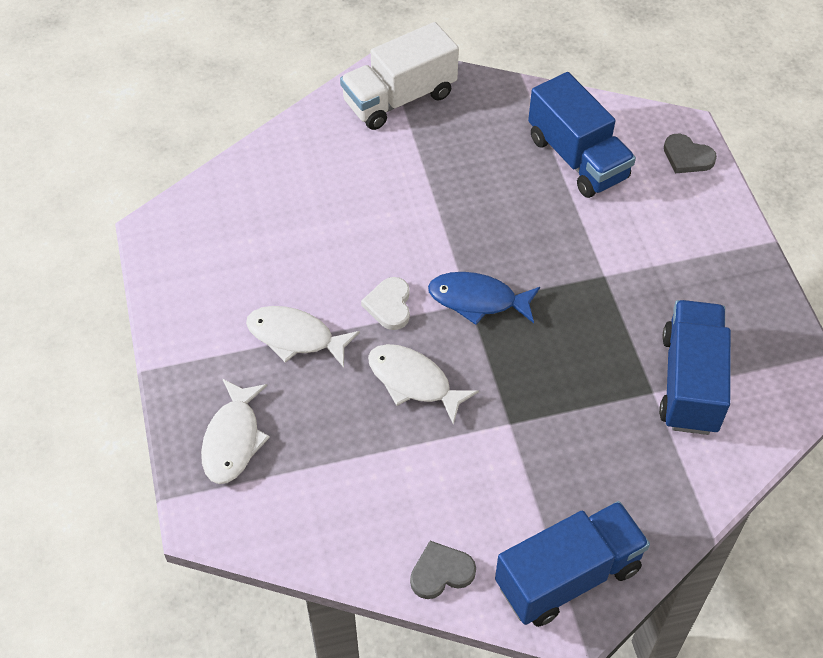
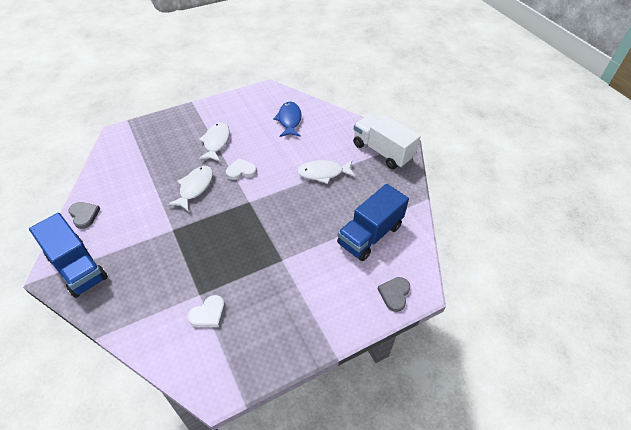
camera: 75 degrees right, 5 degrees down
white fish [201,379,270,484] -> white fish moved to [297,160,356,184]
blue fish [428,272,540,325] -> blue fish moved to [273,102,301,137]
blue truck [659,300,731,435] -> white heart [188,295,225,327]

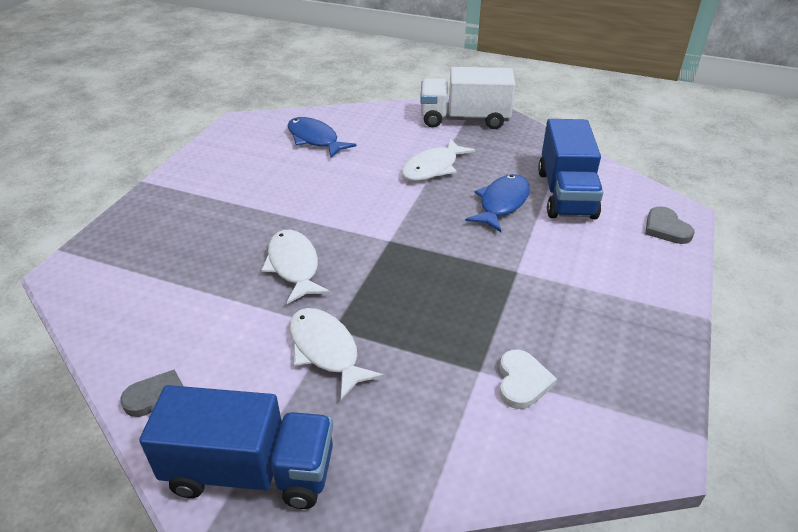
camera: 40 degrees left, 10 degrees down
white fish [198,122,230,161] -> white fish moved to [290,308,384,400]
white heart [226,158,257,180] -> none
none -> blue fish [465,174,530,232]

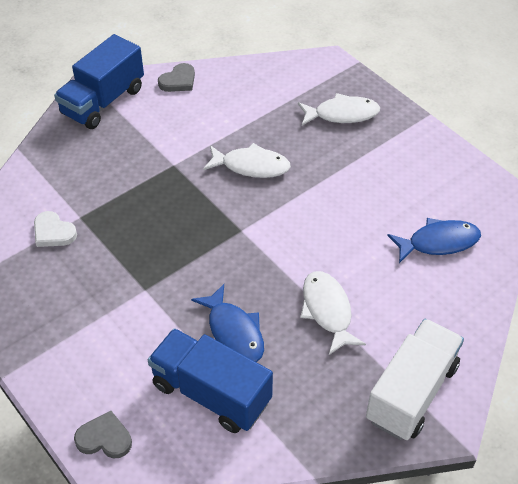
camera: 120 degrees right, 10 degrees up
white fish [290,308,384,400] -> white fish moved to [298,93,380,125]

